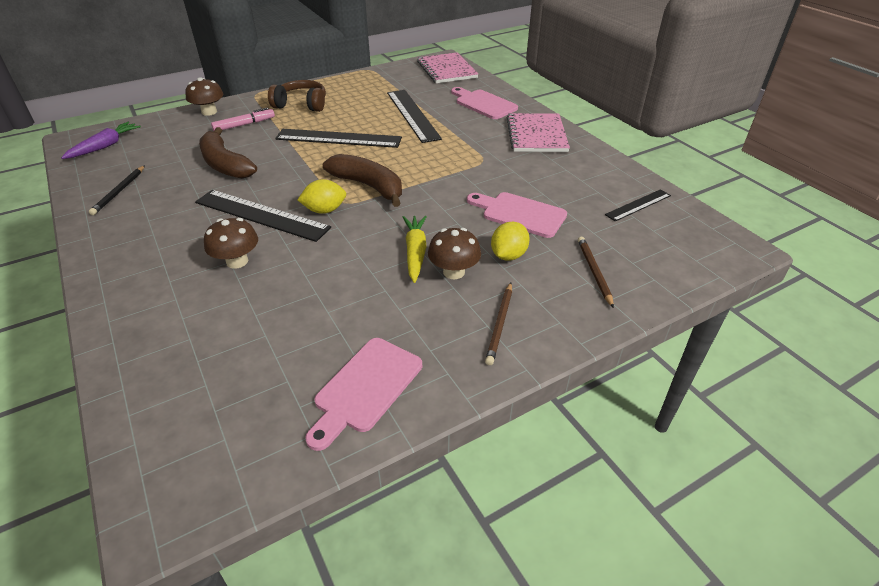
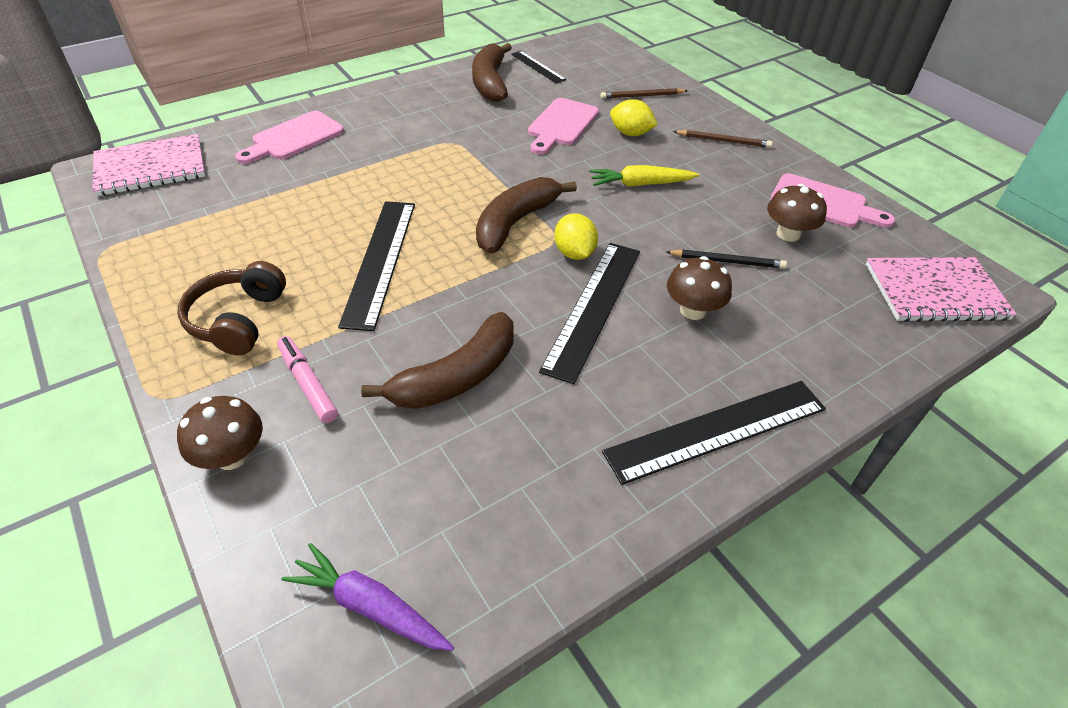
camera: 95 degrees left, 5 degrees up
black pencil [89,165,145,215] -> black pencil moved to [666,250,787,269]
black ruler [387,90,442,143] -> black ruler moved to [602,381,826,485]
brown mushroom [428,228,481,279] -> brown mushroom moved to [767,184,827,242]
pink notebook [507,113,570,152] -> pink notebook moved to [866,257,1017,322]
none -> brown banana [472,43,512,102]

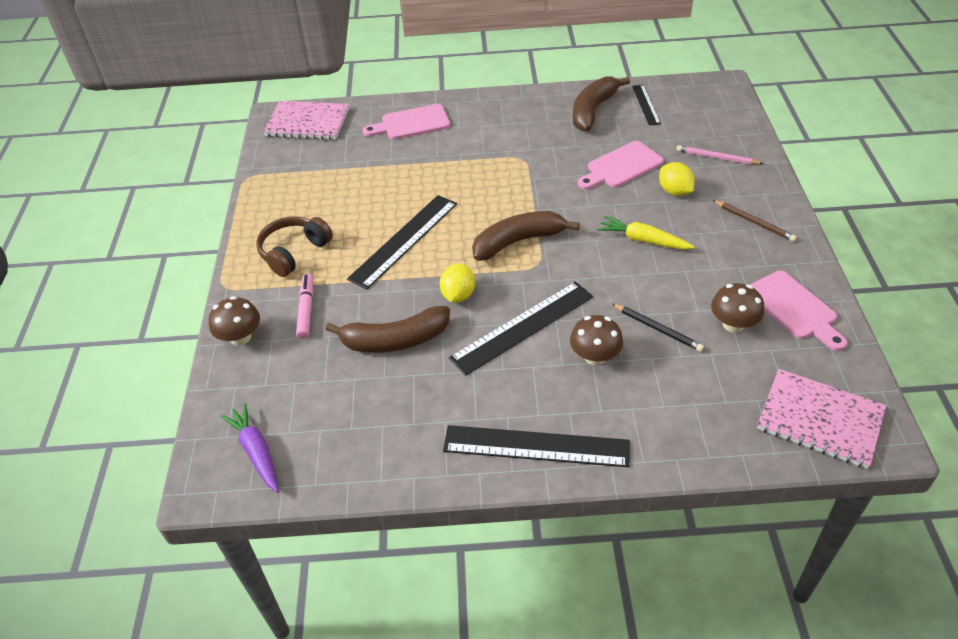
camera: 35 degrees right, 0 degrees up
yellow lemon [554,213,598,260] -> yellow lemon moved to [440,264,475,303]
brown pencil [601,88,688,99] -> pink pencil [676,145,764,164]

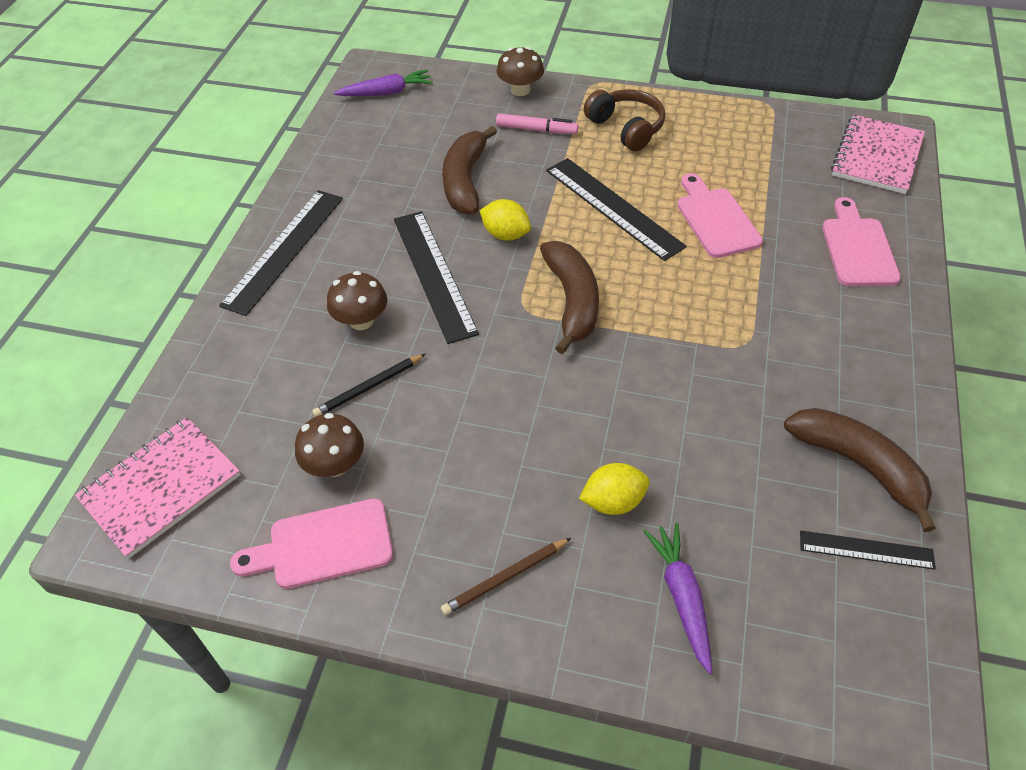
camera: 105 degrees right, 5 degrees up
pink cutting board [578,141,664,190] -> pink cutting board moved to [677,173,763,258]
yellow carrot [598,216,695,250] -> none
pink pencil [676,145,764,164] -> purple carrot [643,523,712,674]

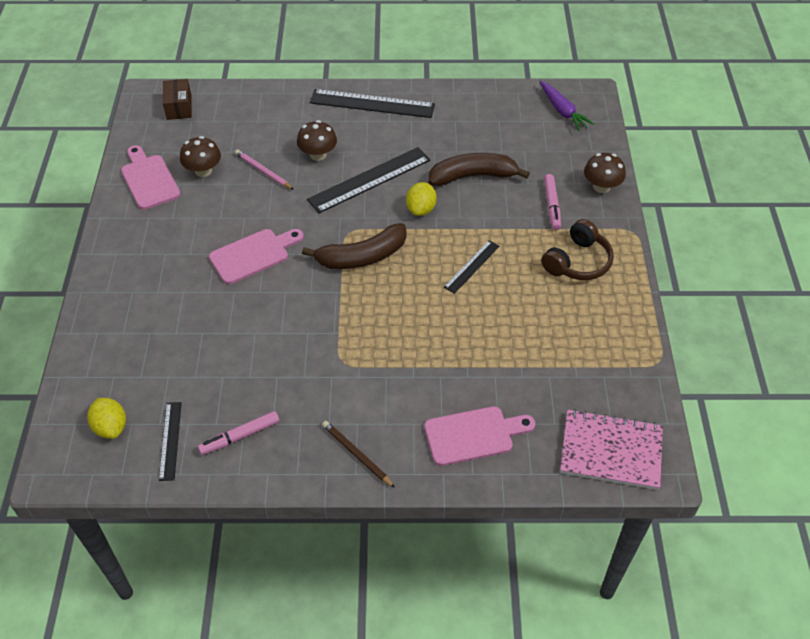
camera: 75 degrees right, 0 degrees up
pink notebook [75,417,241,559] -> brown box [163,79,192,120]
black pencil [312,354,425,417] -> pink pencil [235,149,294,190]
brown pencil [441,538,571,615] -> brown pencil moved to [322,421,395,488]
black ruler [546,158,687,261] -> black ruler [444,240,499,294], size x0.55
yellow lemon [579,463,650,515] -> yellow lemon moved to [87,398,126,439]
purple carrot [643,523,712,674] -> none
pink cutting board [677,173,763,258] -> pink cutting board moved to [209,229,304,284]
brown banana [784,408,936,532] -> pink marker [198,411,280,455]

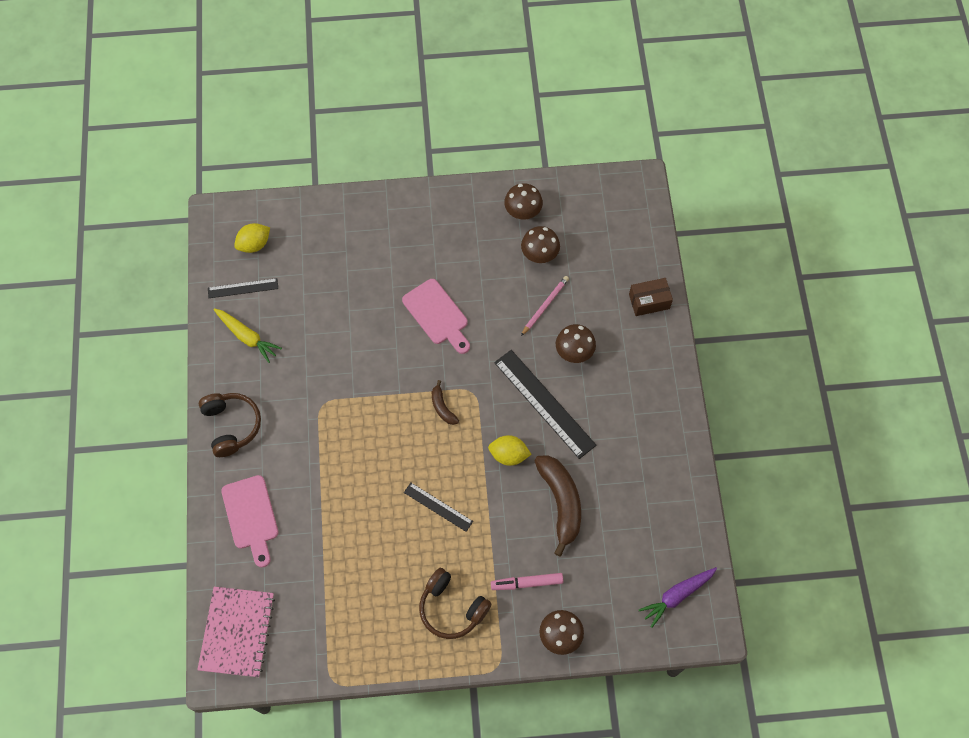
camera: 85 degrees right, 15 degrees up
pink cutting board [121,145,181,210] -> brown mushroom [504,183,543,219]
brown box [163,79,192,120] -> brown box moved to [629,278,673,316]
pink marker [198,411,280,455] -> yellow carrot [213,308,282,363]
brown banana [302,223,406,269] -> brown banana [432,380,459,425], size x0.50
black ruler [310,89,435,118] -> none
brown pencil [322,421,395,488] -> brown headphones [199,393,261,457]

